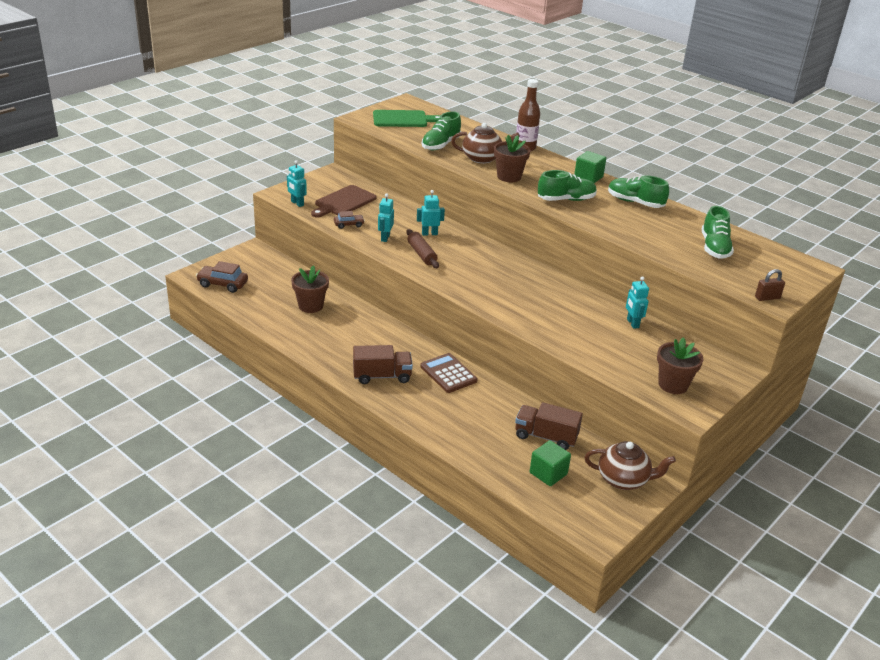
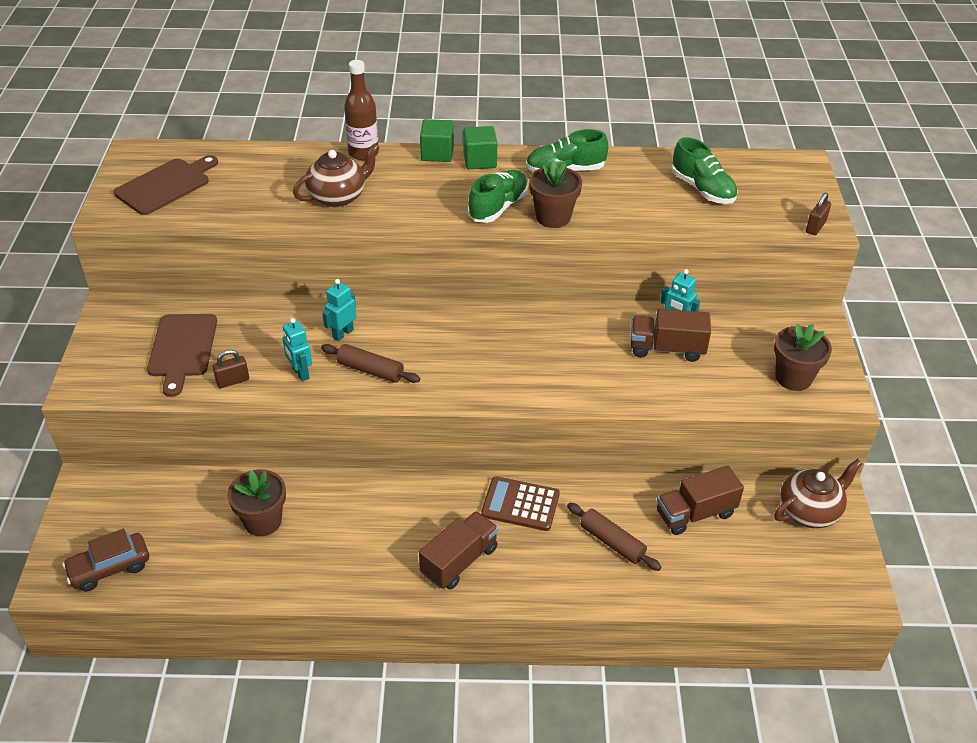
camera: 40 degrees left, 10 degrees up
turquoise robot [287,160,307,207] -> none
brown car [334,211,365,229] -> brown padlock [212,350,249,388]
green cutting board [373,110,440,127] -> brown cutting board [114,155,218,215]
green shoe [422,111,461,150] -> none
brown flower pot [494,135,530,182] -> brown flower pot moved to [529,160,582,228]
green cube [530,440,571,486] -> green cube moved to [420,119,454,162]
none -> brown rolling pin [567,503,662,571]
none -> brown truck [631,309,711,362]

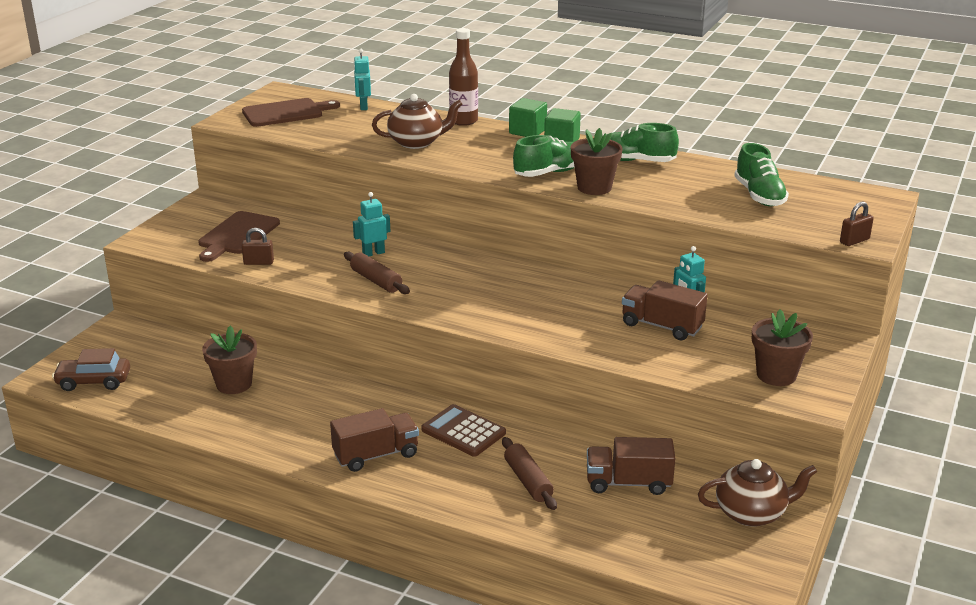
camera: 25 degrees right, 15 degrees down
turquoise robot [283,318,312,382] -> turquoise robot moved to [353,49,371,110]

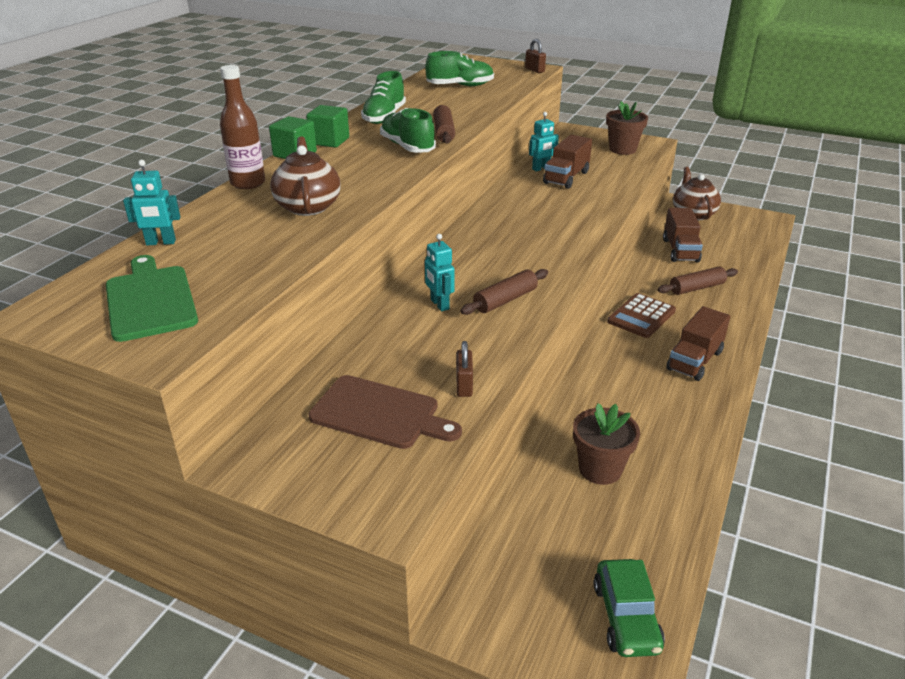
camera: 90 degrees left, 5 degrees up
brown car [52,348,130,391] -> green car [594,559,665,657]
brown cutting board [242,98,340,127] -> green cutting board [106,255,198,342]
brown truck [330,408,419,472] -> brown truck turned 120 degrees counterclockwise [666,306,730,381]
brown flower pot [570,128,623,195] -> brown rolling pin [433,105,455,143]

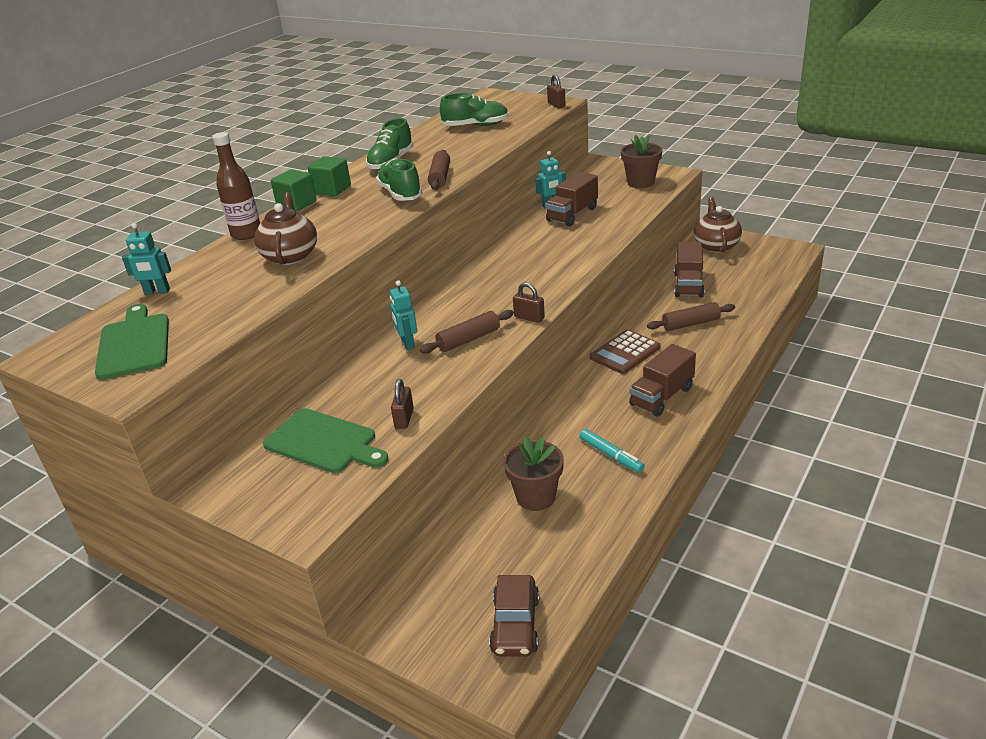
camera: 10 degrees right, 0 degrees up
brown cutting board [308,375,462,449] -> green cutting board [263,408,388,473]
green car [594,559,665,657] -> brown car [489,575,539,657]
none -> brown padlock [513,283,545,323]
none -> turquoise marker [580,429,644,473]

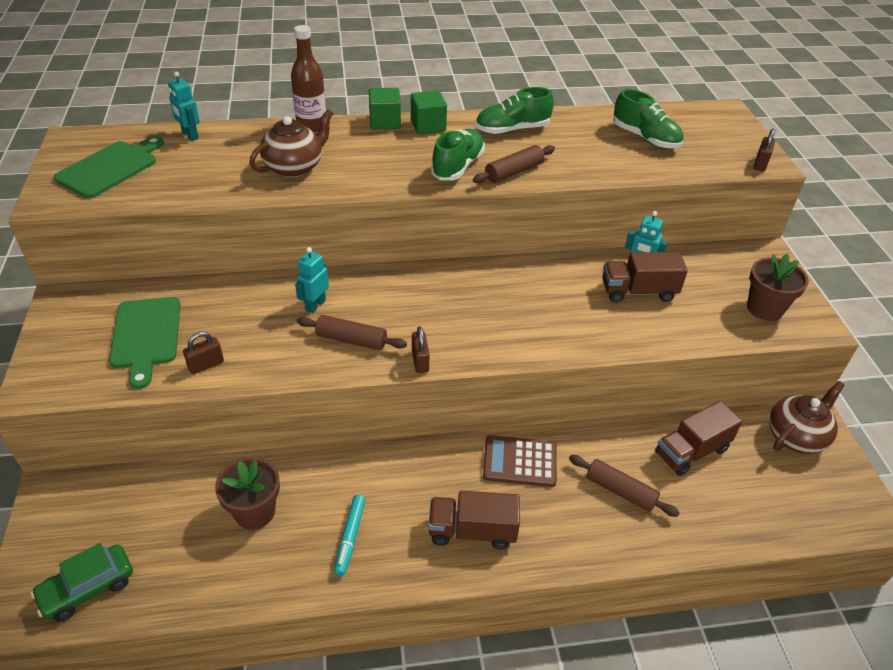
camera: 45 degrees right, 10 degrees up
brown car [489,575,539,657] -> green car [31,543,133,622]

